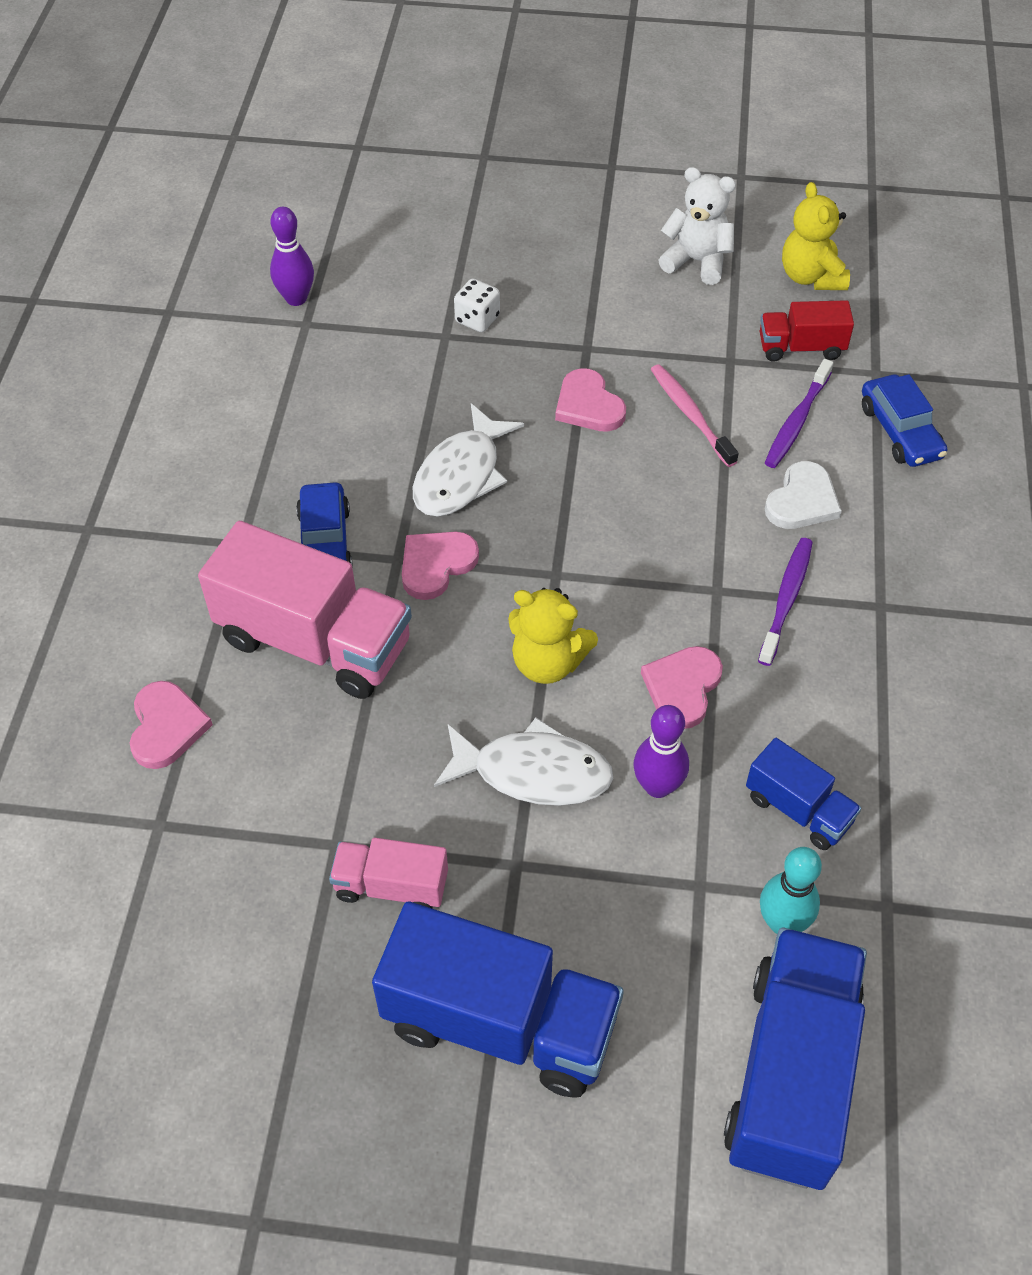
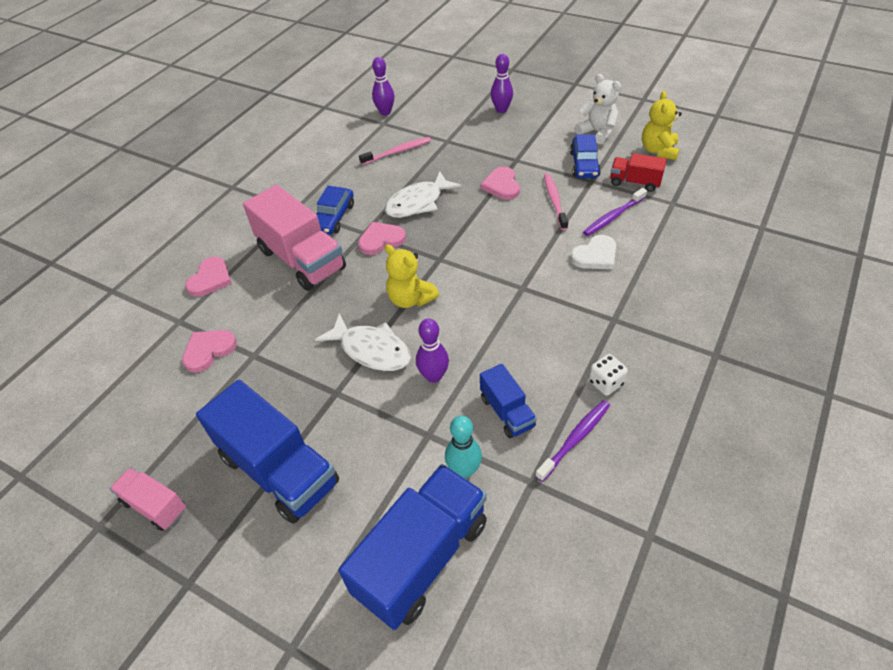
camera: 25 degrees right, 5 degrees down
pink truck [329,838,448,908] -> pink truck moved to [110,468,186,531]
white dice [454,279,500,332] -> white dice moved to [589,354,628,396]
pink heart [641,646,723,729] -> pink heart moved to [182,330,237,373]
purple toothbrush [758,538,813,666] -> purple toothbrush moved to [535,400,610,482]
blue car [862,374,947,467] -> blue car moved to [570,134,601,178]
none -> pink toothbrush [359,137,431,165]
none -> purple bowling pin [491,54,513,113]

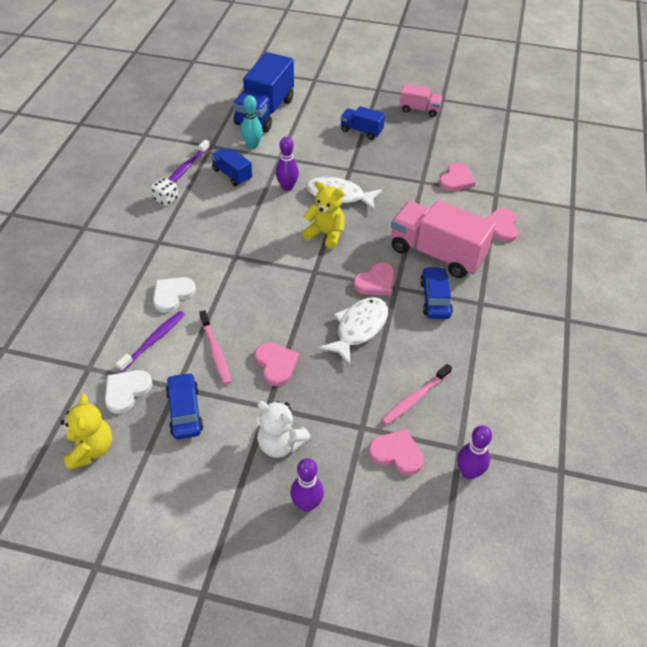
camera: 160 degrees right, 0 degrees up
blue truck [196,380,339,524] -> blue truck [340,106,385,140], size x0.52
white teddy bear [575,74,621,144] -> white teddy bear moved to [257,401,311,458]
red truck [610,153,667,192] -> white heart [105,370,153,414]
none -> pink heart [368,429,424,475]

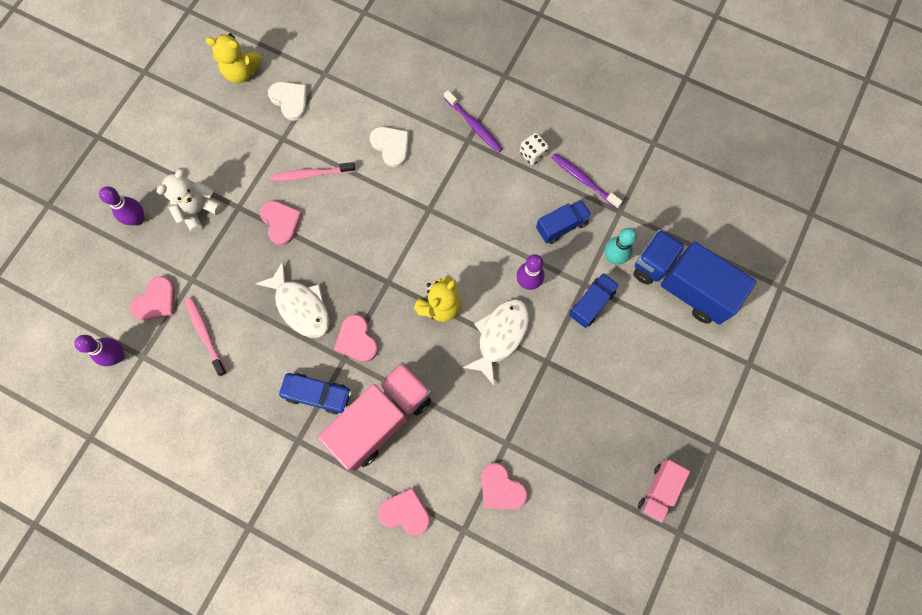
camera: 105 degrees right, 25 degrees up
purple toothbrush [116,311,185,372] -> purple toothbrush moved to [444,90,503,153]
blue car [166,372,203,439] -> none
pink heart [255,342,299,386] -> pink heart turned 105 degrees counterclockwise [260,201,302,245]
blue truck [340,106,385,140] -> blue truck moved to [569,273,619,328]

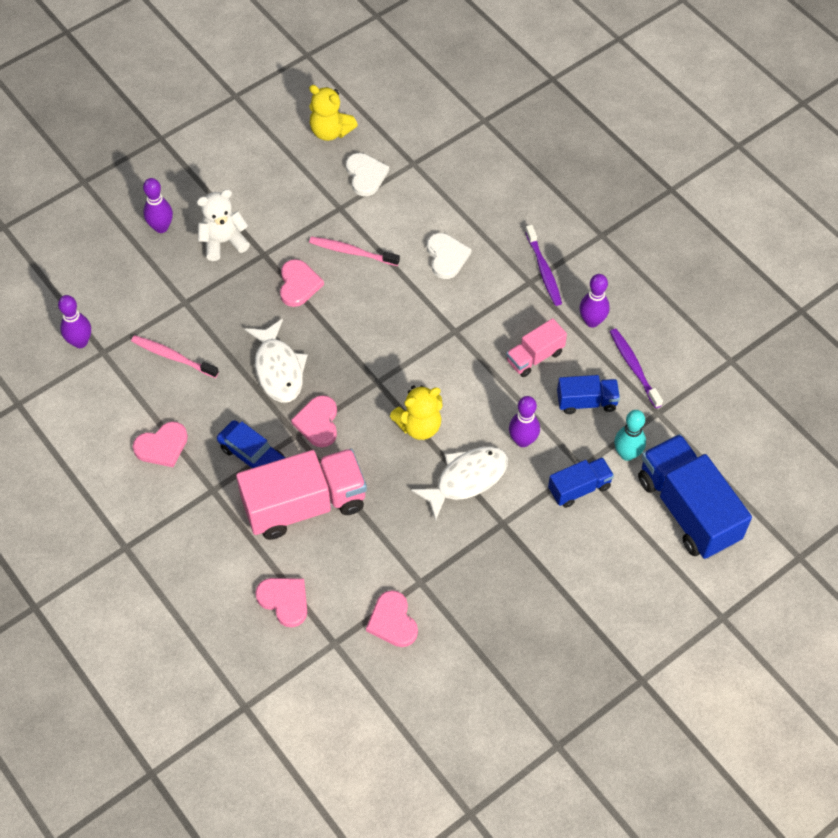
camera: 25 degrees right, 15 degrees down
pink heart [130,276,175,321] -> pink heart moved to [133,421,188,467]
pink toothbrush [185,297,227,376] -> pink toothbrush turned 60 degrees counterclockwise [131,335,219,378]
white dice [520,133,549,165] -> purple bowling pin [579,274,610,327]
pink truck [638,460,690,523] -> pink truck moved to [506,318,567,377]

